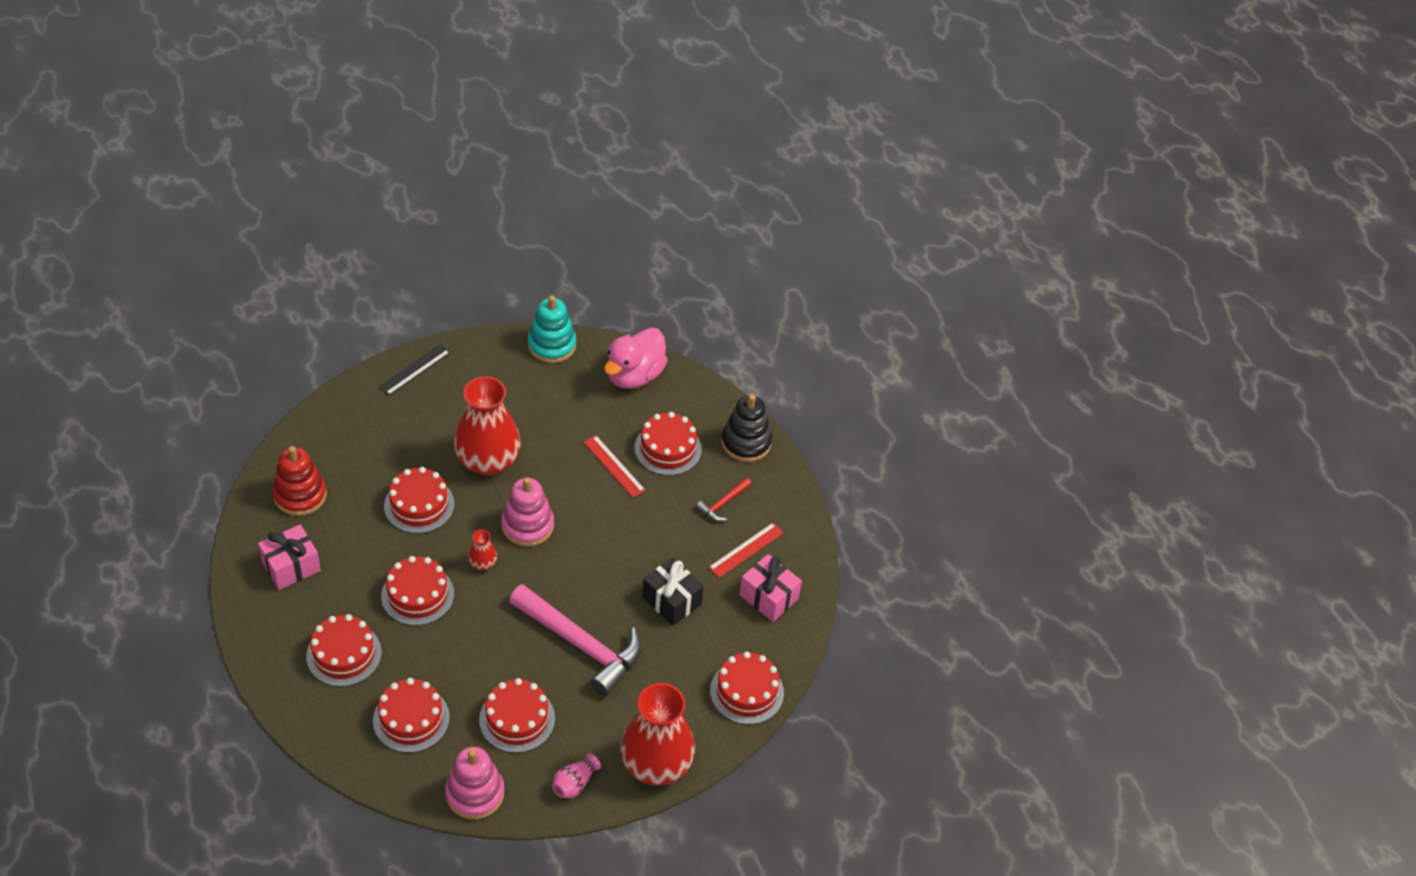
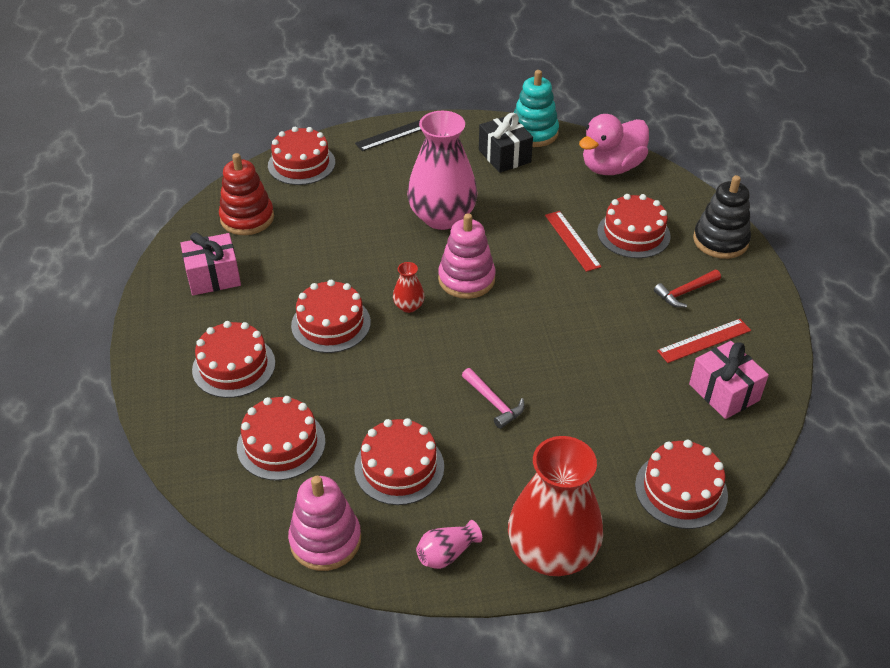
camera: 20 degrees right, 5 degrees down
red cake [384,467,454,534] -> red cake moved to [268,127,335,185]
red vase [454,376,521,476] -> pink vase [407,111,478,230]
pink hammer [509,584,641,696] -> pink hammer [462,368,525,429], size x0.45
black gift [642,558,704,626] -> black gift moved to [479,113,533,173]

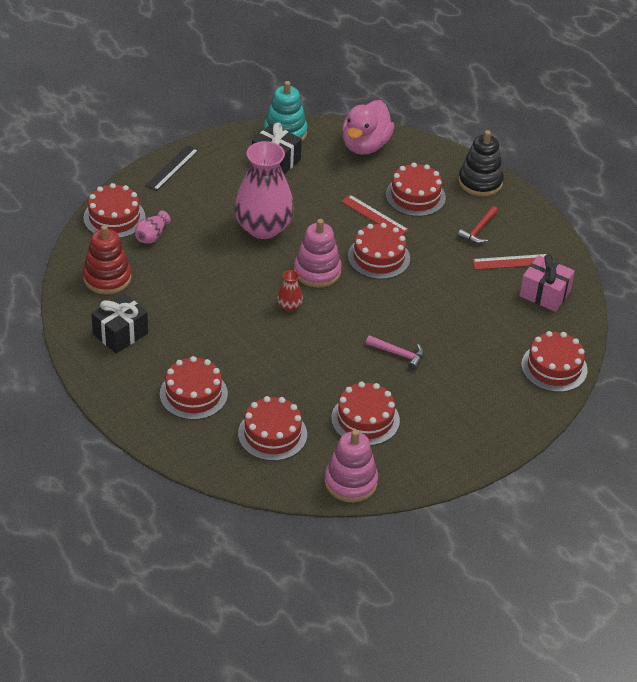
camera: 30 degrees left, 0 degrees up
pink gift [180,232,241,295] -> black gift [91,293,148,353]
red cake [291,280,371,353] -> red cake moved to [348,223,410,279]
pink vase [416,520,482,569] -> pink vase moved to [135,211,171,244]
red vase [508,436,603,576] -> none
red ruler [657,319,751,363] -> red ruler turned 45 degrees clockwise [472,254,547,270]

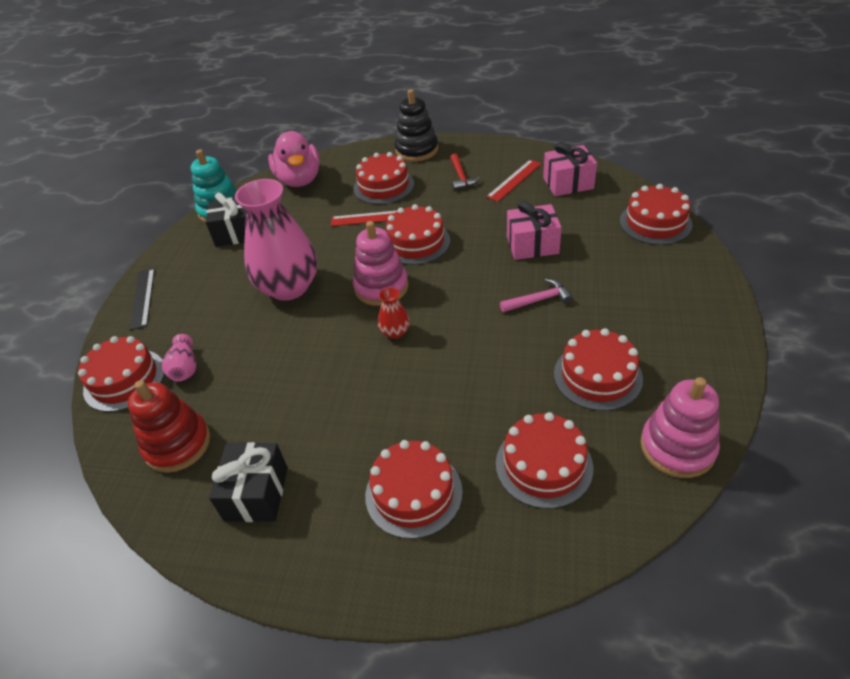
camera: 35 degrees left, 0 degrees up
none -> pink gift [507,201,562,260]

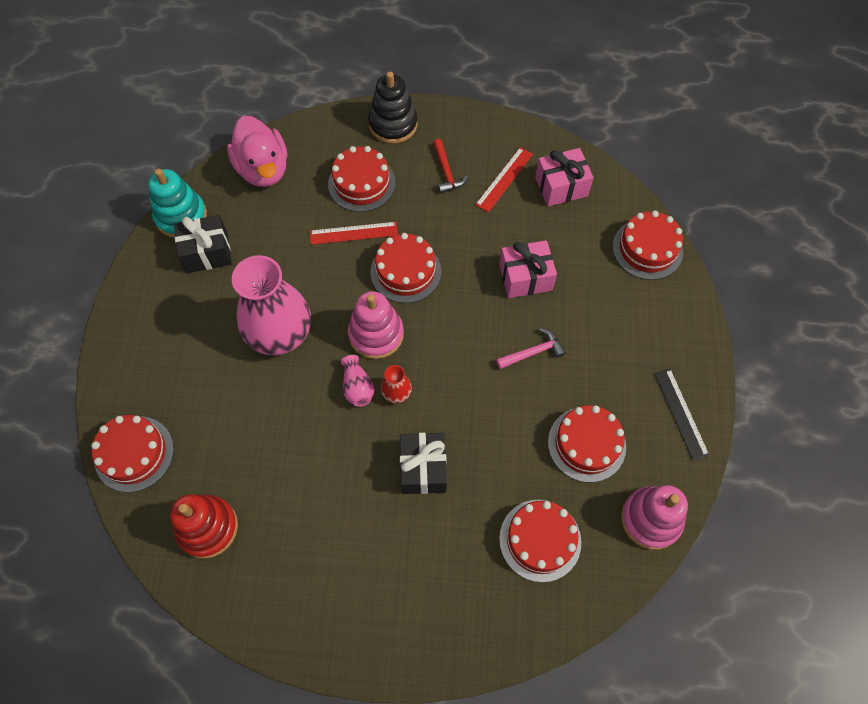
camera: 10 degrees left, 20 degrees up
black ruler [129,268,155,330] -> black ruler moved to [654,369,710,460]
pink vase [161,334,197,381] -> pink vase moved to [341,355,374,407]
black gift [209,442,288,522] -> black gift moved to [400,433,447,494]
red cake [365,440,463,539] -> none

